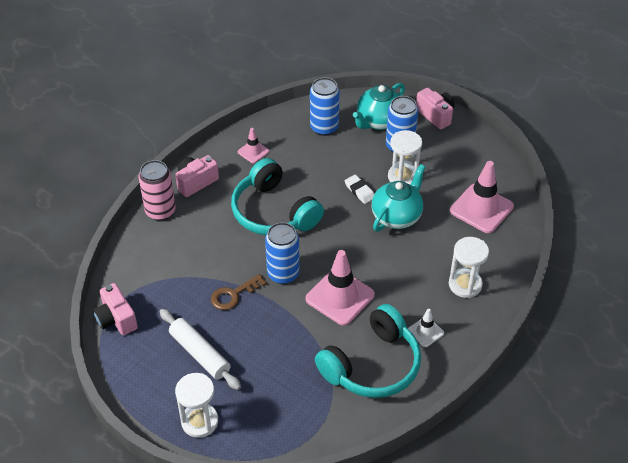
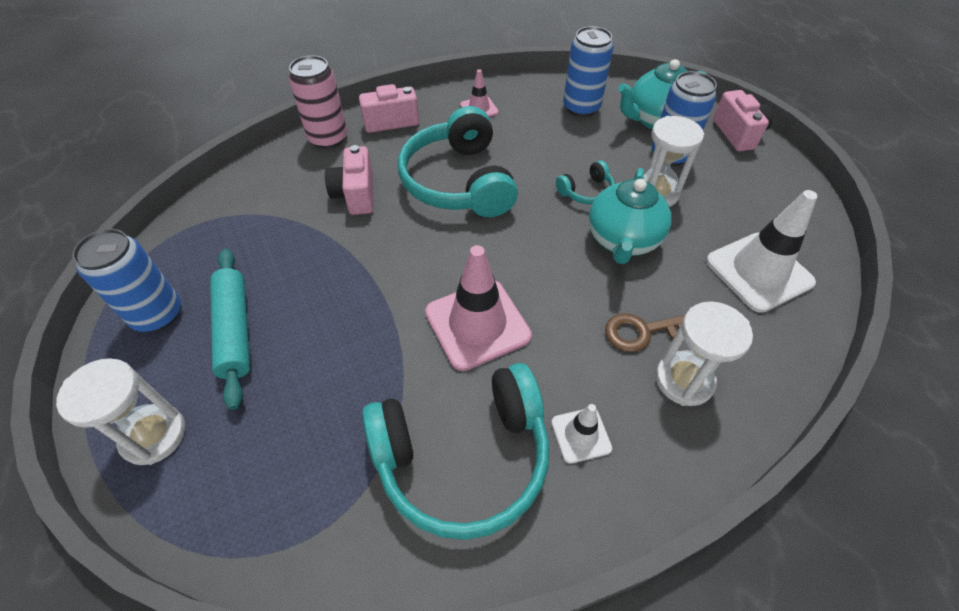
camera: 25 degrees right, 5 degrees up
pink camera [93,283,138,335] -> pink camera moved to [325,145,374,215]
white rolling pin [160,309,241,390] -> turquoise rolling pin [210,249,251,410]
brown key [211,274,266,310] -> brown key moved to [605,313,685,352]
blue can [265,222,300,284] -> blue can moved to [72,229,181,332]
white eraser [345,175,374,204] -> turquoise headphones [556,160,615,205]
turquoise teapot [372,164,425,232] -> turquoise teapot turned 135 degrees clockwise [589,168,671,264]
pink traffic cone [450,161,514,233] -> white traffic cone [706,190,817,313]

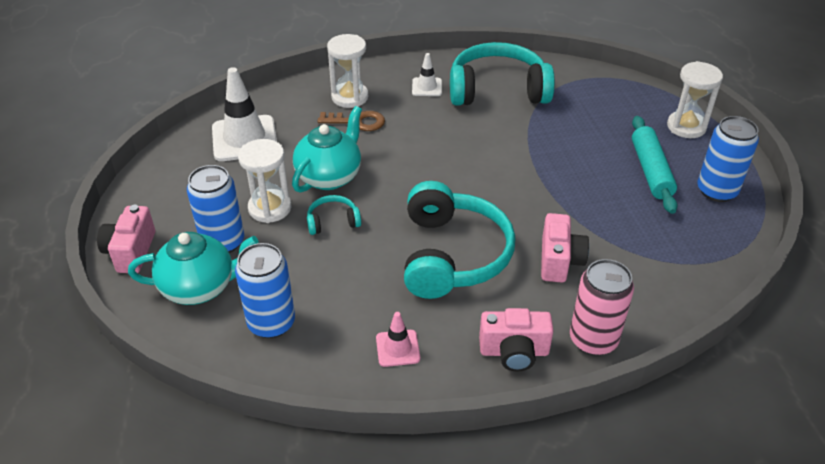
camera: 165 degrees left, 10 degrees down
pink traffic cone [425,245,532,371] -> none

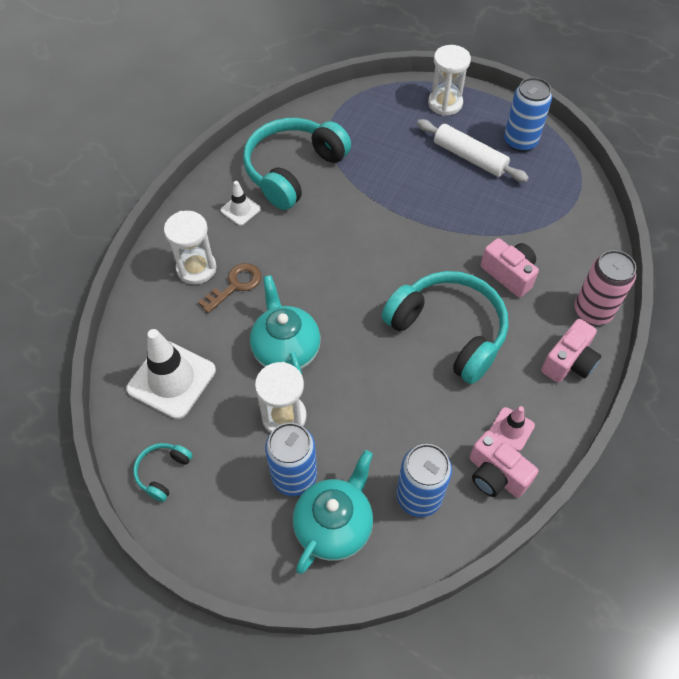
camera: 50 degrees left, 15 degrees up
pink camera [97,205,155,273] -> pink camera moved to [469,431,538,498]
turquoise headphones [307,195,361,235] -> turquoise headphones moved to [133,443,193,502]
turquoise rolling pin [632,116,678,214] -> white rolling pin [417,119,529,182]

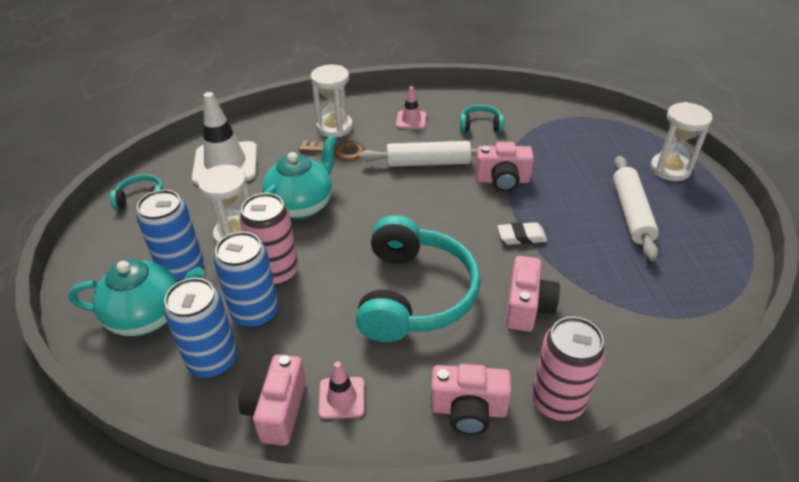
camera: 55 degrees right, 15 degrees down
white traffic cone [221,181,261,226] -> pink traffic cone [396,86,427,129]
turquoise headphones [243,118,351,210] -> turquoise headphones [460,105,504,132], size x0.44
blue can [504,77,552,152] -> blue can moved to [214,232,279,328]
none -> pink can [239,193,298,286]
none -> white rolling pin [359,141,477,167]
none -> pink camera [475,142,534,192]
none -> white eraser [498,222,547,245]

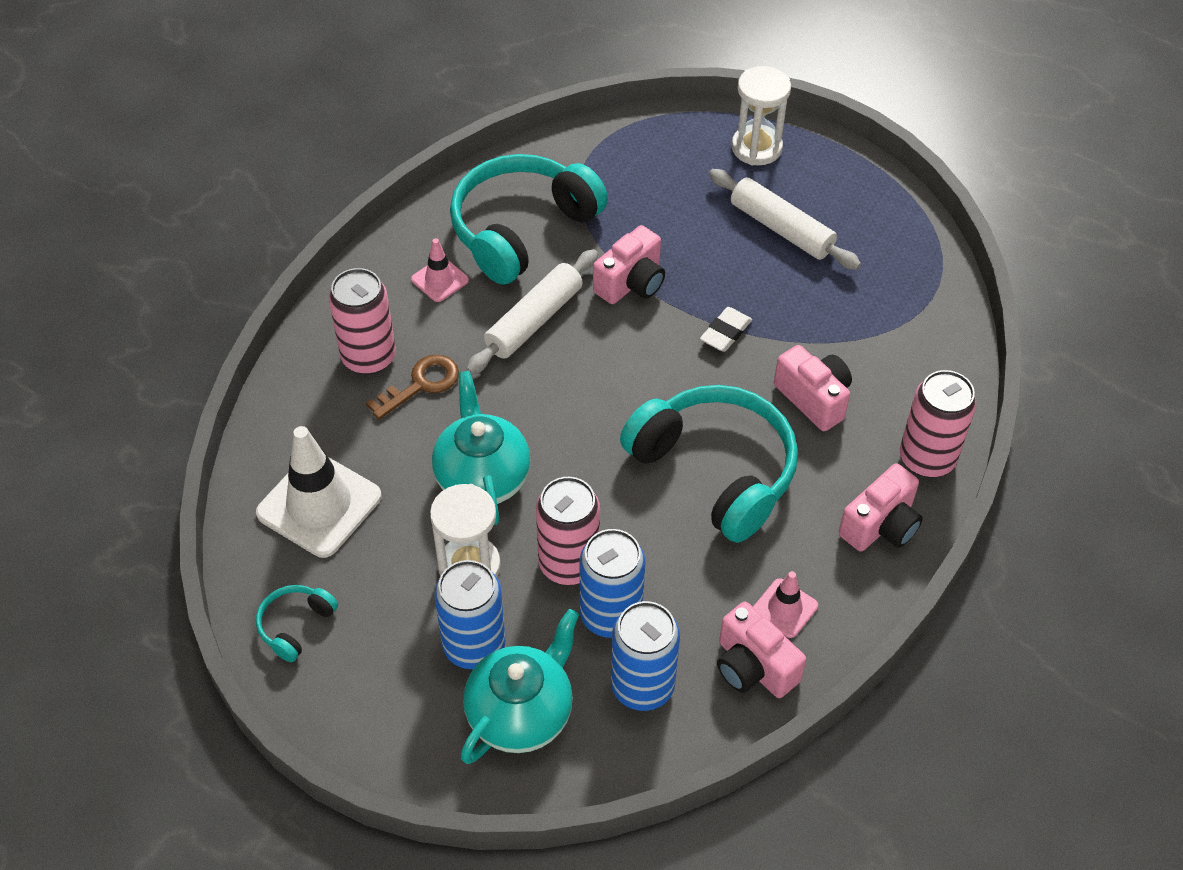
camera: 50 degrees left, 10 degrees up
white hourglass [310,64,353,137] -> pink can [329,268,396,375]
turquoise headphones [460,105,504,132] -> turquoise headphones [450,154,608,285], size x2.28

